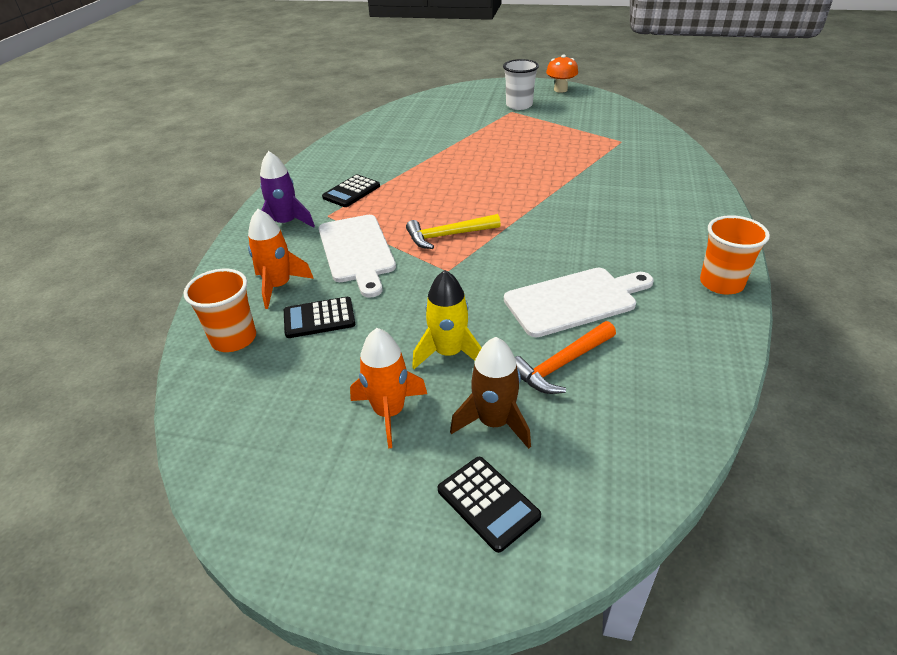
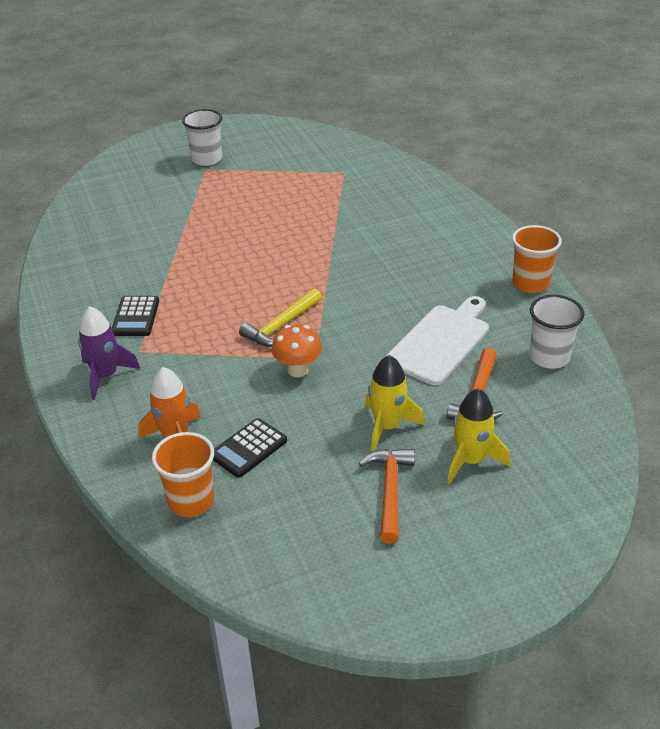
camera: 35 degrees left, 0 degrees up
white cutting board [319,215,396,298] -> none
orange rocket [350,328,427,448] -> orange hammer [359,449,415,544]
black calculator [438,457,541,553] -> none
brown rocket [450,337,531,449] -> yellow rocket [447,388,510,484]
orange mushroom [546,55,578,93] -> orange mushroom moved to [272,325,322,377]
none -> white cup [529,295,584,369]

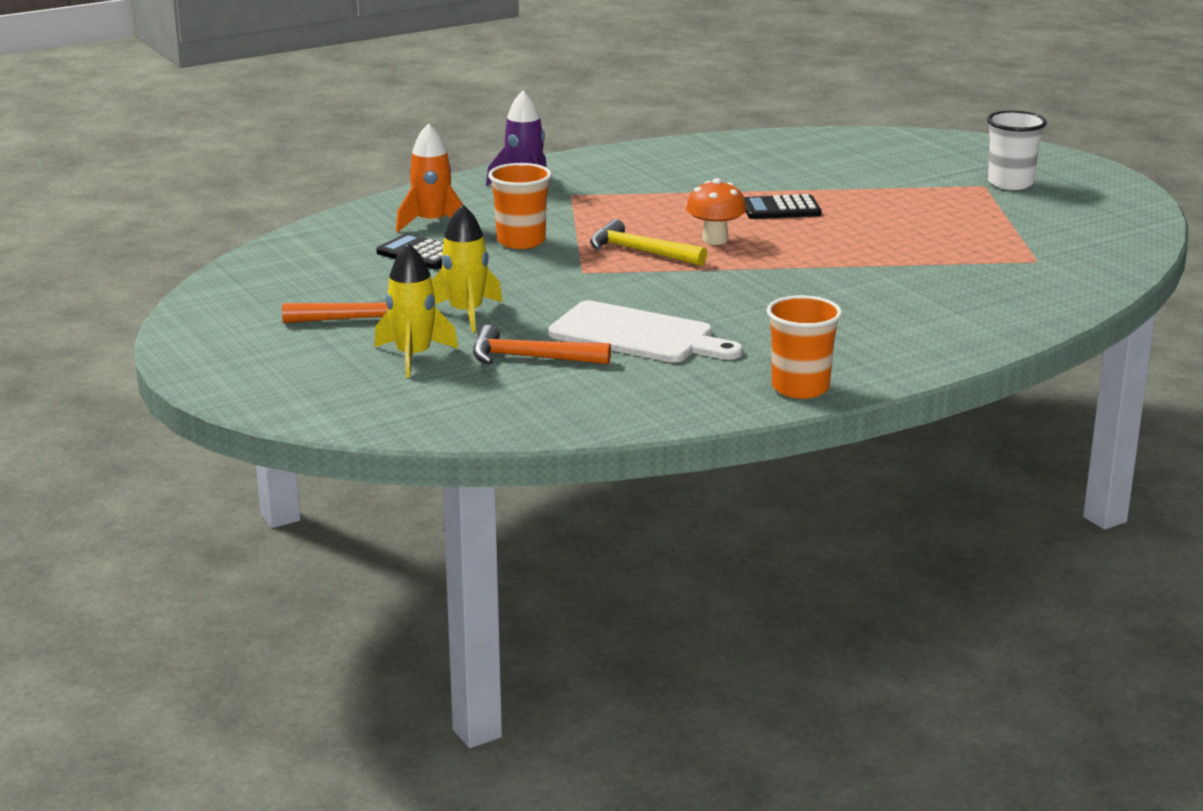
camera: 80 degrees right, 15 degrees down
black calculator [112,296,159,336] -> black calculator moved to [744,194,822,219]
orange cup [152,432,214,517] -> orange cup moved to [488,163,552,249]
orange mushroom [272,325,322,377] -> orange mushroom moved to [686,178,746,245]
white cup [529,295,584,369] -> none

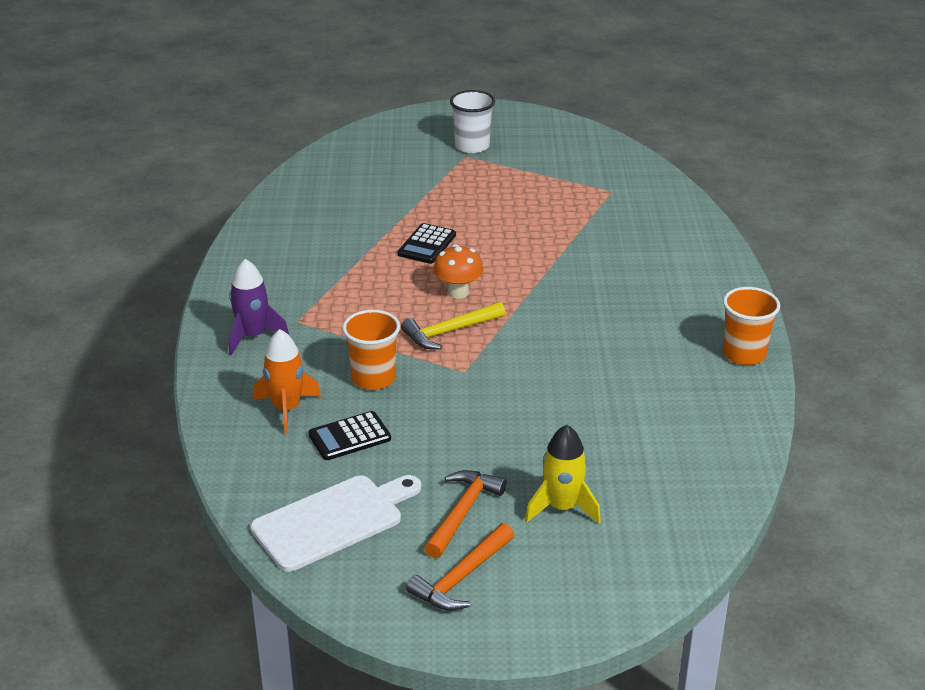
camera: 60 degrees left, 10 degrees up
yellow rocket [432,204,502,332] -> none
orange hammer [473,325,611,365] -> orange hammer moved to [406,523,514,611]
white cutting board [548,301,743,362] -> white cutting board moved to [250,475,421,572]

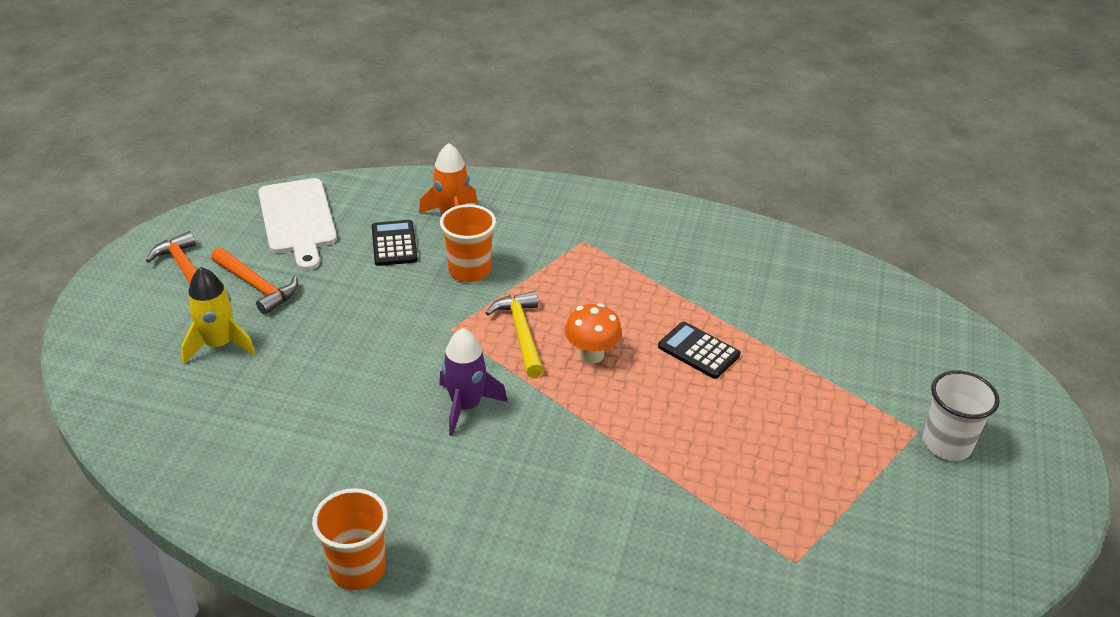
camera: 105 degrees right, 5 degrees up
purple rocket [229,259,289,355] -> purple rocket moved to [439,328,508,436]

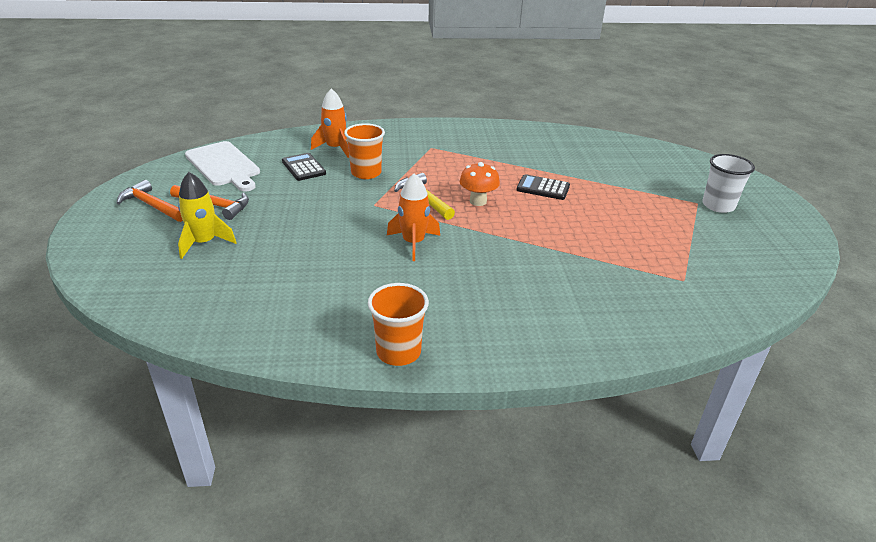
camera: 20 degrees left, 5 degrees down
purple rocket [439,328,508,436] -> orange rocket [387,173,440,261]

